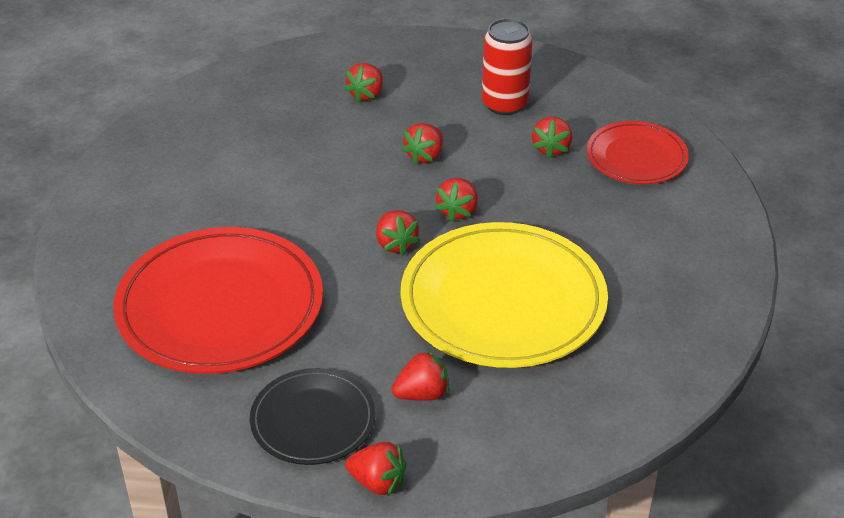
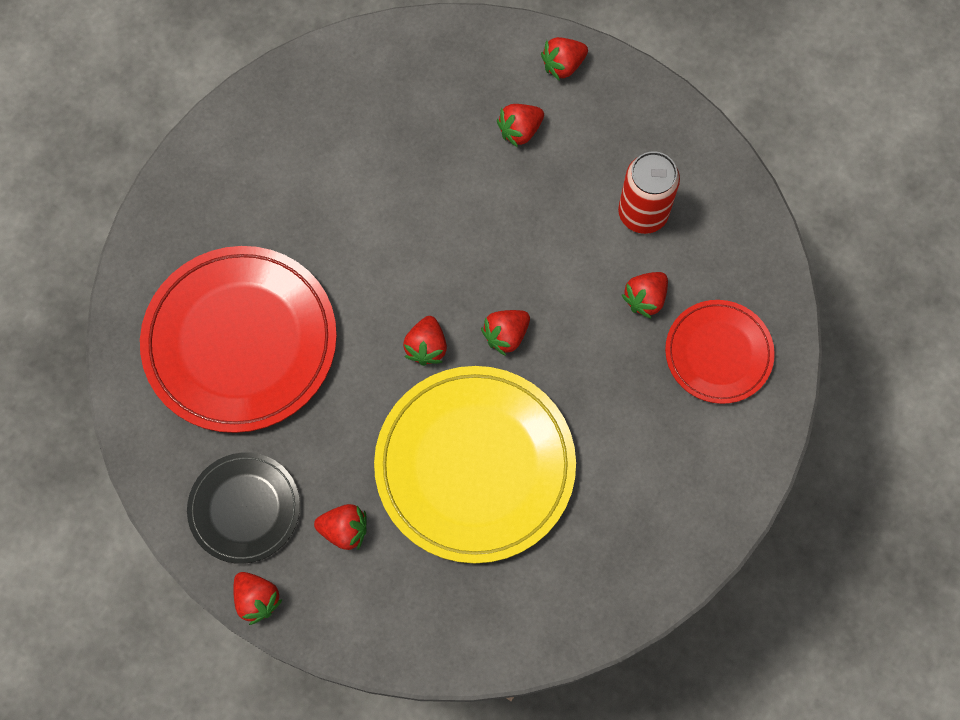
camera: 30 degrees right, 30 degrees up
red strawberry [401,123,443,165] -> red strawberry moved to [541,37,588,80]

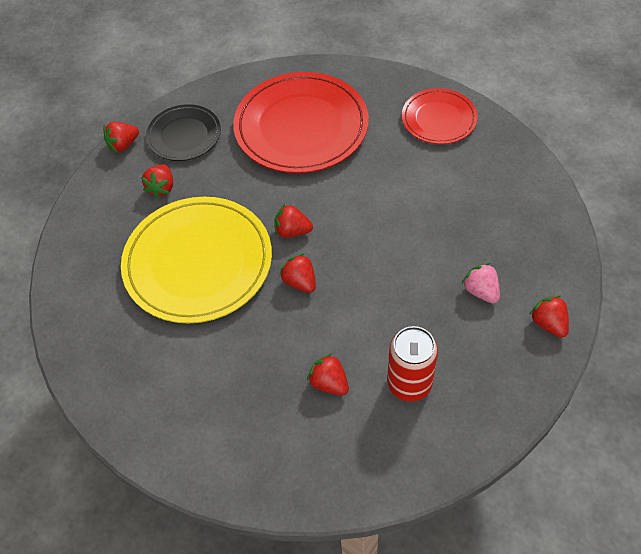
camera: 95 degrees right, 15 degrees down
red strawberry [497,104,544,148] -> pink strawberry [462,263,500,304]
red plate [665,300,775,404] -> red plate moved to [402,88,477,144]

